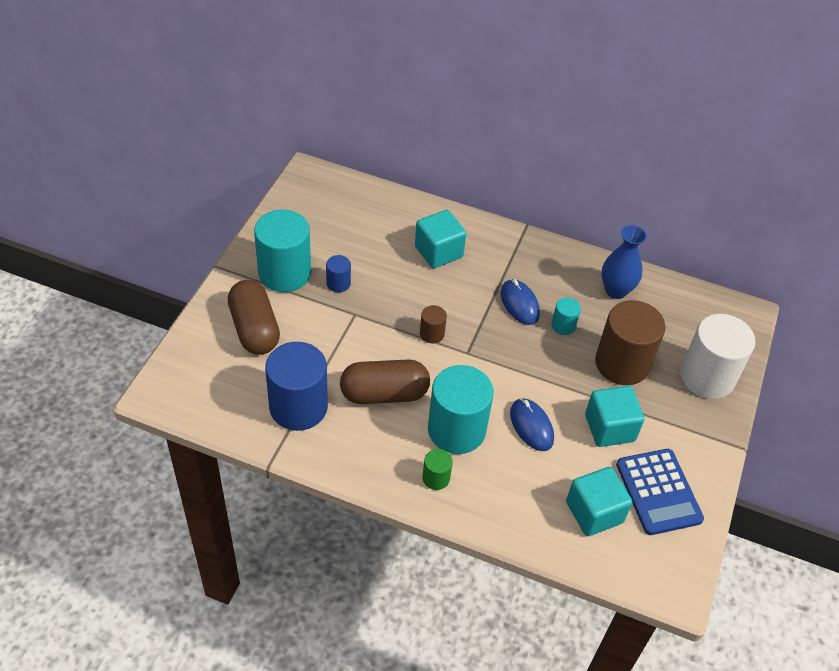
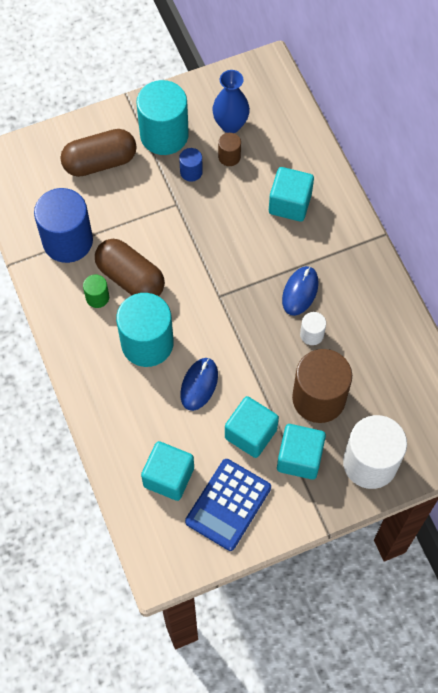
camera: 50 degrees right, 15 degrees up
brown capsule [228,280,280,355] -> brown capsule turned 45 degrees clockwise [61,129,137,177]
brown cylinder [420,305,447,343] -> brown cylinder moved to [218,133,241,166]
green cylinder [422,449,453,490] -> green cylinder moved to [83,275,109,308]
turquoise cylinder [552,297,581,335] -> white cylinder [300,312,326,345]
blue vase [602,225,647,299] -> blue vase moved to [212,70,250,133]
none -> turquoise cube [277,424,326,480]

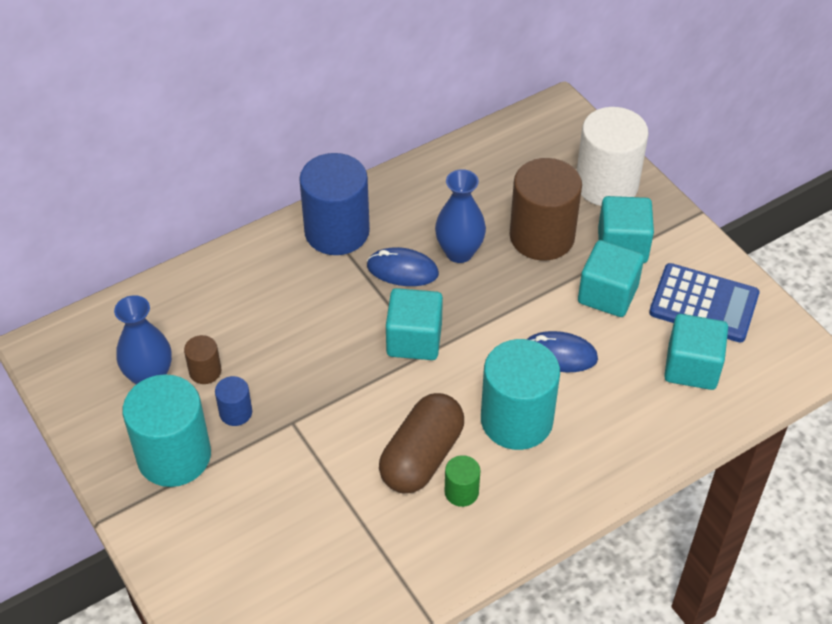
camera: 100 degrees left, 15 degrees down
blue cylinder [34,188,93,263] -> blue cylinder moved to [299,153,370,255]
brown capsule [61,129,137,177] -> none
turquoise cube [269,167,314,222] -> turquoise cube moved to [386,288,443,360]
white cylinder [300,312,326,345] -> blue vase [435,169,486,263]

